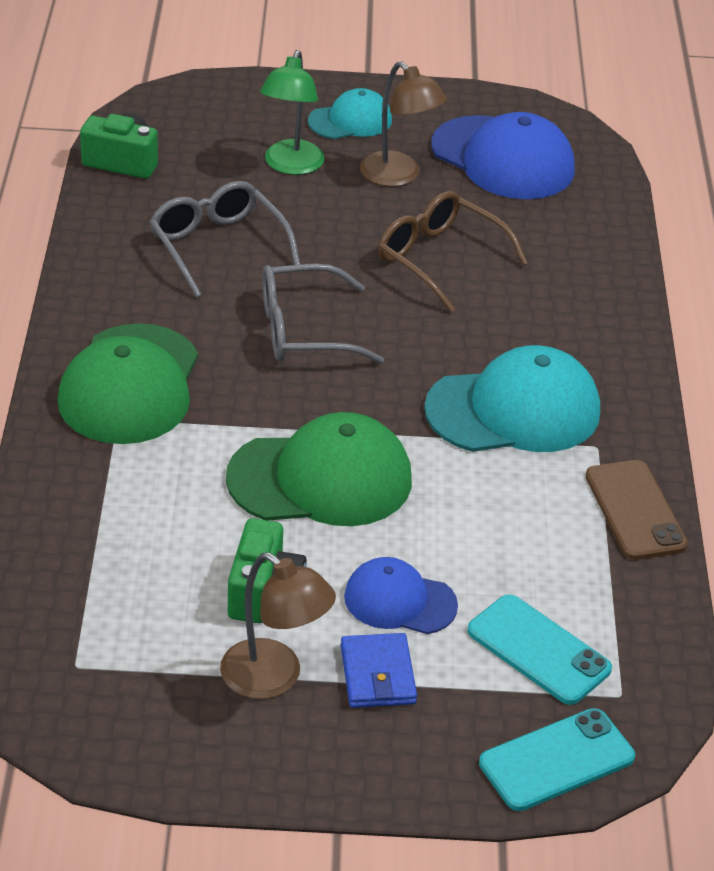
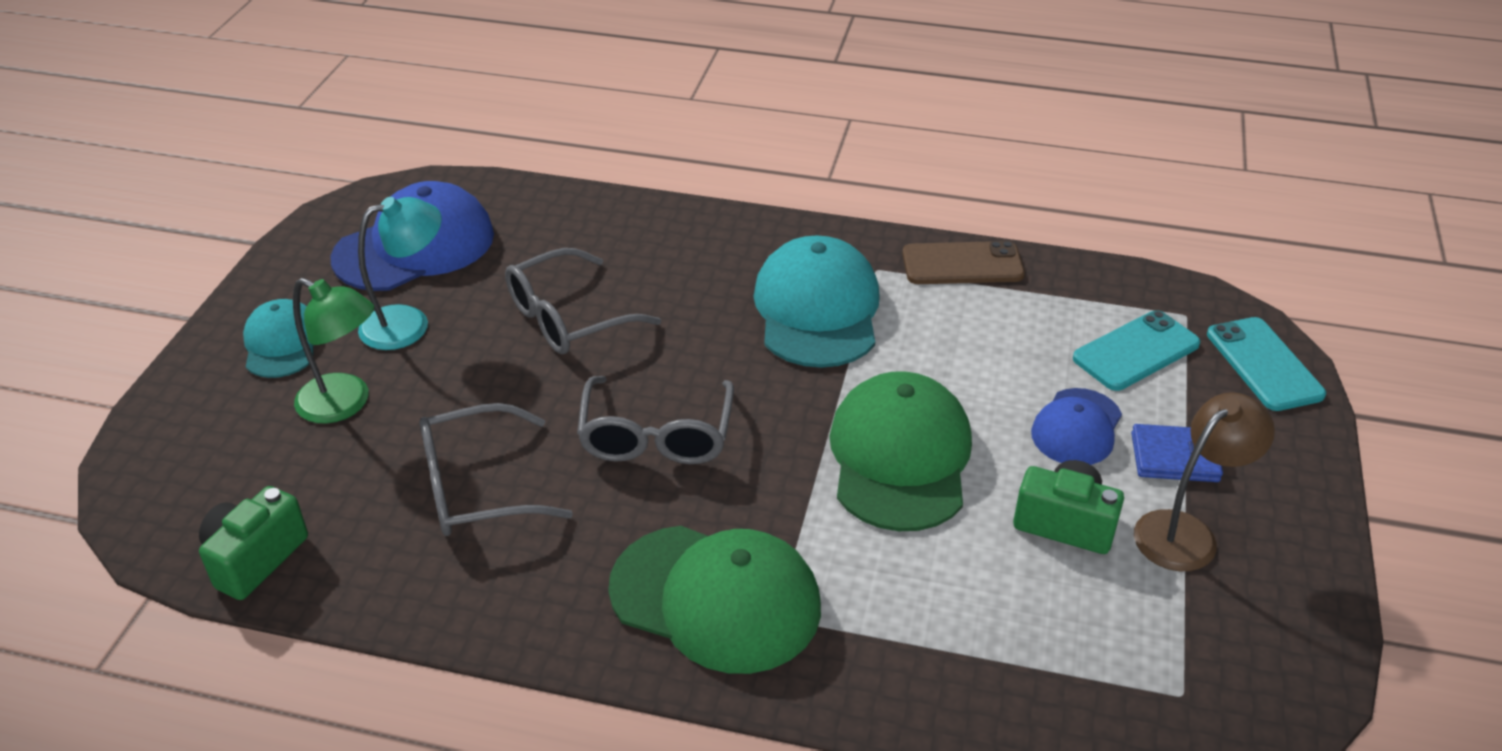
camera: 75 degrees left, 0 degrees up
brown lamp [360,61,447,187] -> turquoise lamp [358,197,442,350]
brown glasses [378,191,528,312] -> grey glasses [505,248,661,354]

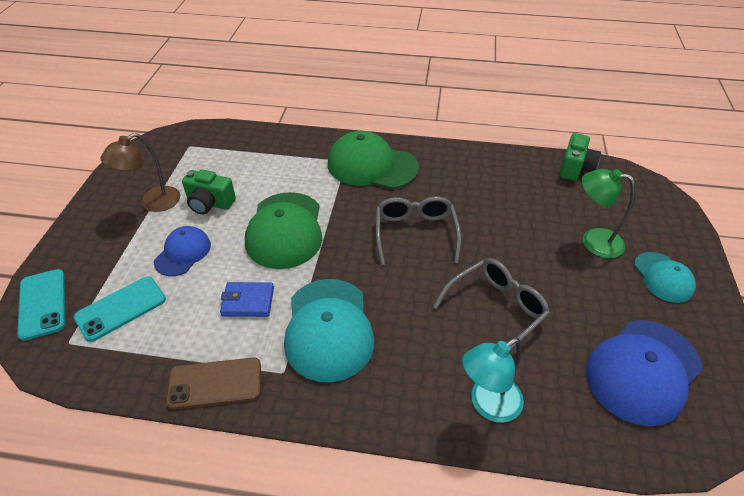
camera: 175 degrees right, 5 degrees up
turquoise lamp [358,197,442,350] -> turquoise lamp moved to [462,338,524,423]
grey glasses [420,403,573,536] -> none
blue wallet [1131,424,1223,482] -> blue wallet moved to [220,282,274,317]

